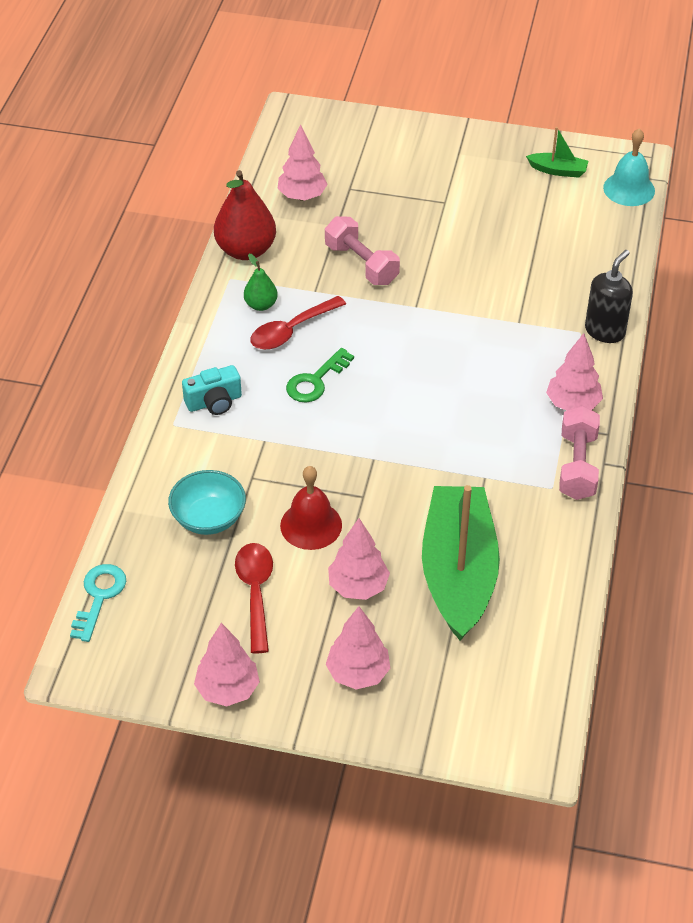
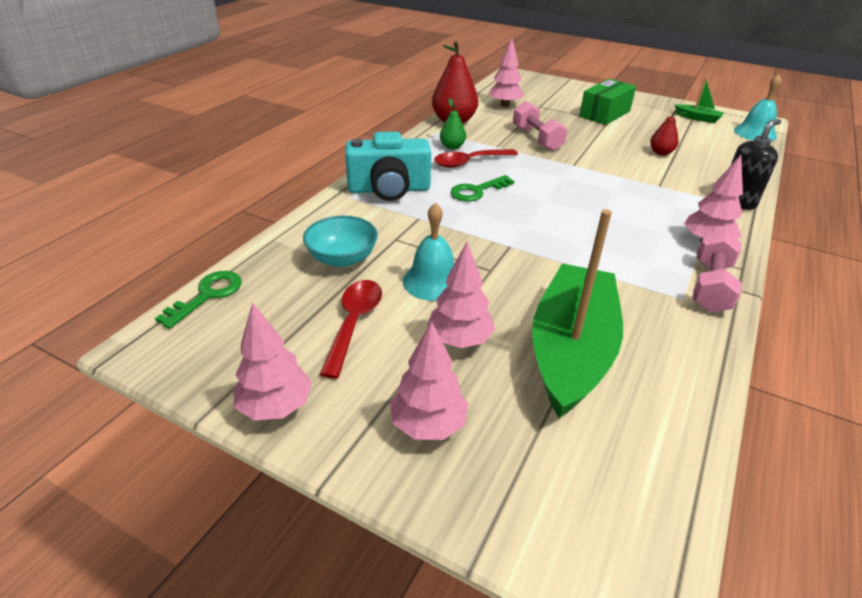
camera: 15 degrees right, 10 degrees down
turquoise key [70,564,126,642] -> green key [155,271,242,329]
turquoise camera [182,365,242,415] -> turquoise camera [345,132,431,201], size x1.73
red bell [280,466,342,550] -> turquoise bell [403,203,454,301]
none -> green box [579,79,636,125]
none -> red pear [650,110,686,155]

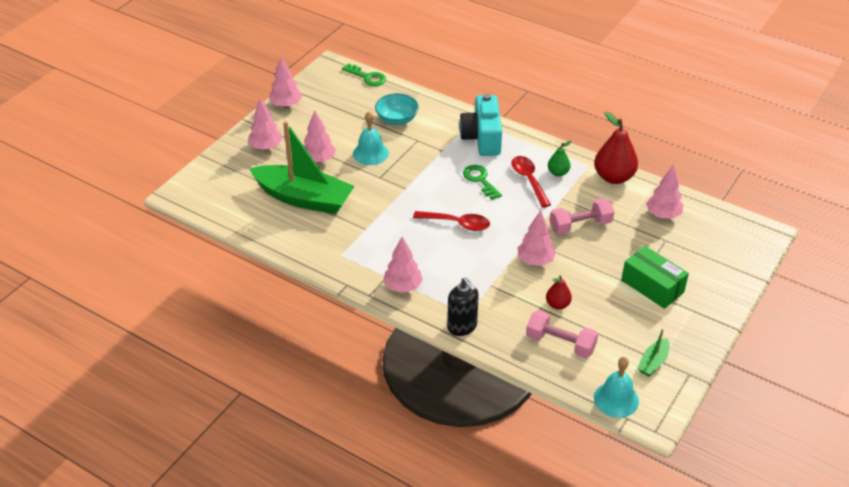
camera: 95 degrees right, 5 degrees up
red spoon [319,280,382,379] -> red spoon moved to [413,211,490,231]
pink dumbbell [693,230,742,312] -> pink dumbbell moved to [526,310,598,358]
none -> pink tree [517,210,556,266]

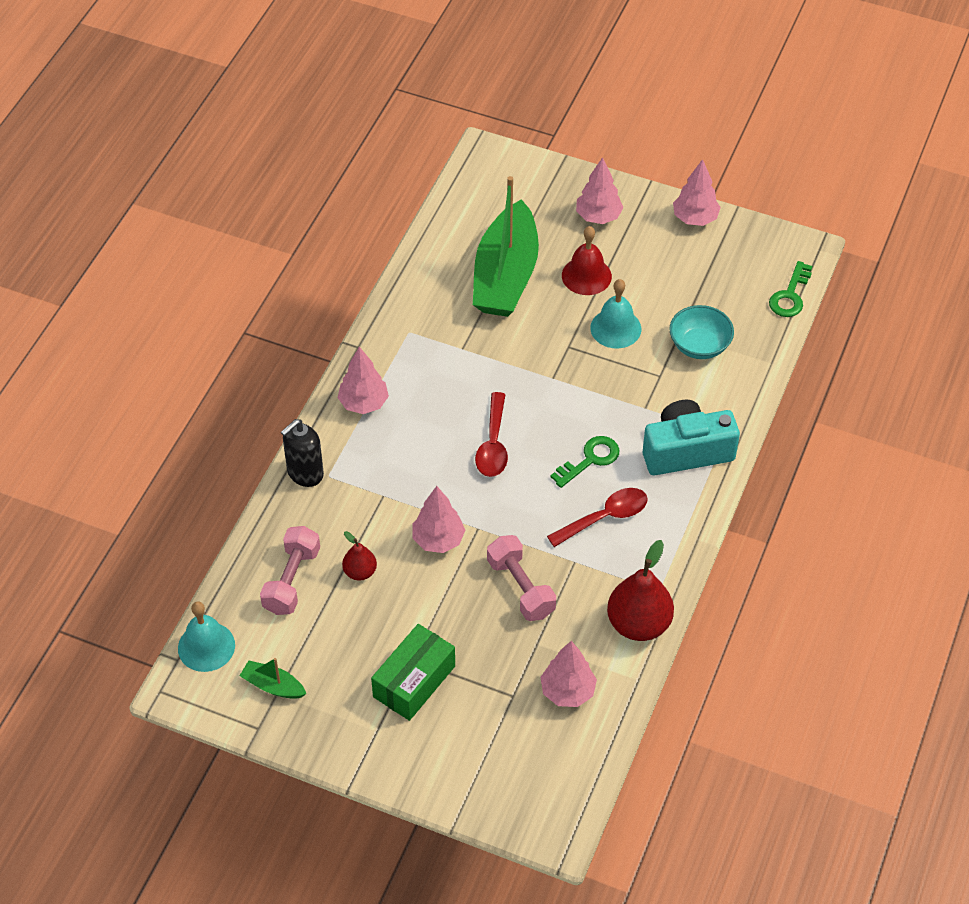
camera: 80 degrees right, 10 degrees up
pink tree [304,111,336,163] -> red bell [562,226,612,295]
green pear [548,141,572,176] -> none

